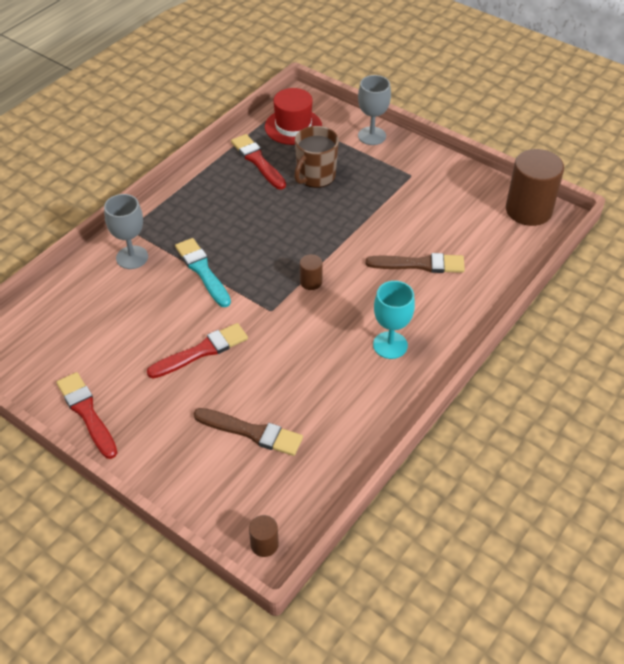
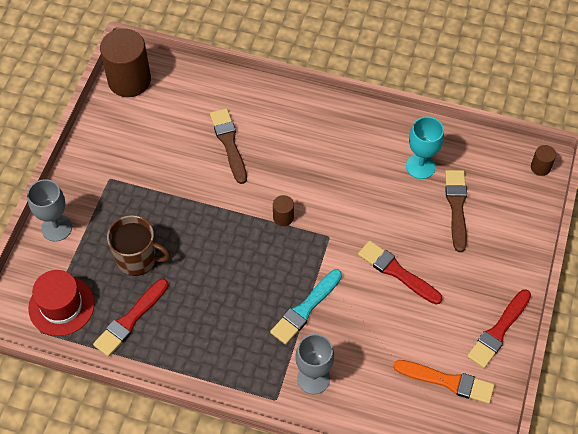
camera: 110 degrees left, 10 degrees up
turquoise goblet [373,281,415,359] -> turquoise goblet moved to [406,117,444,179]
none -> orange brush [393,360,495,404]

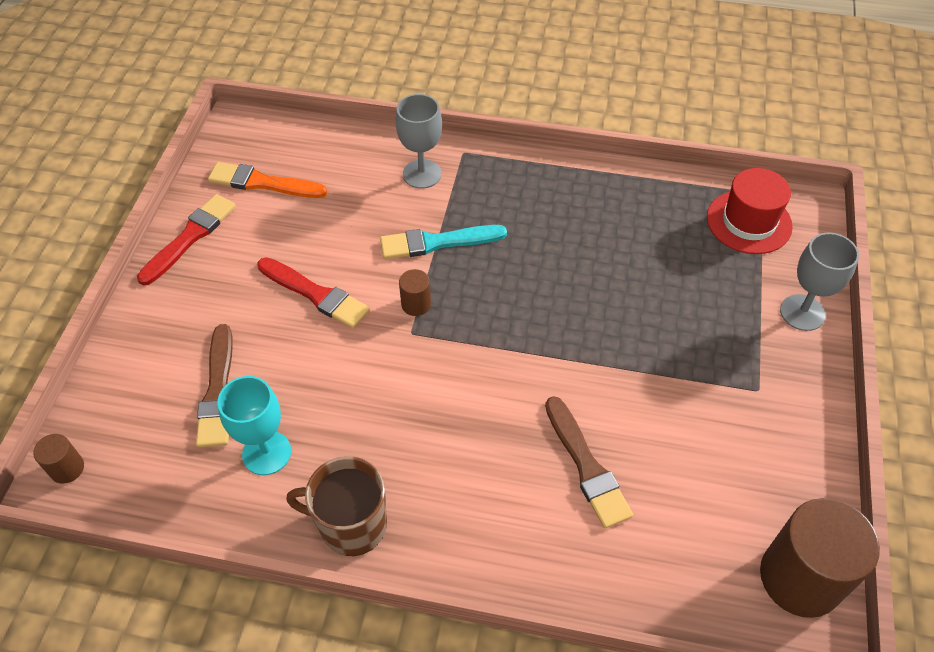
camera: 175 degrees right, 5 degrees down
red brush [93,279,168,357] -> none
brown mug [107,215,170,276] -> brown mug moved to [286,456,387,556]
turquoise brush [270,269,342,345] -> turquoise brush turned 135 degrees counterclockwise [380,225,507,259]
brown cylinder [273,195,294,226] -> brown cylinder moved to [399,269,431,316]

